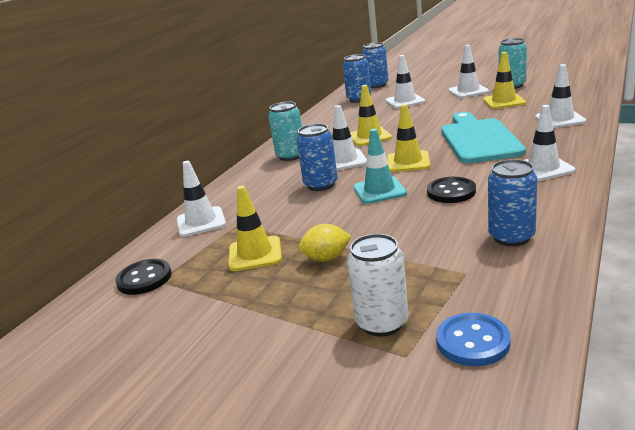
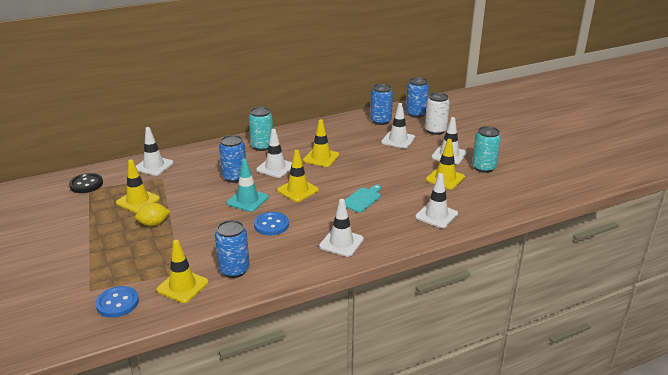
camera: 35 degrees right, 5 degrees up
yellow lemon [298,224,352,262] -> yellow lemon turned 45 degrees counterclockwise [135,203,170,226]
white can [347,234,408,337] -> white can moved to [425,92,450,135]
black button [427,177,476,203] -> blue button [254,212,289,235]
turquoise cutting board [441,112,526,163] -> turquoise cutting board [345,185,381,213], size x0.49
none -> yellow traffic cone [157,240,208,303]

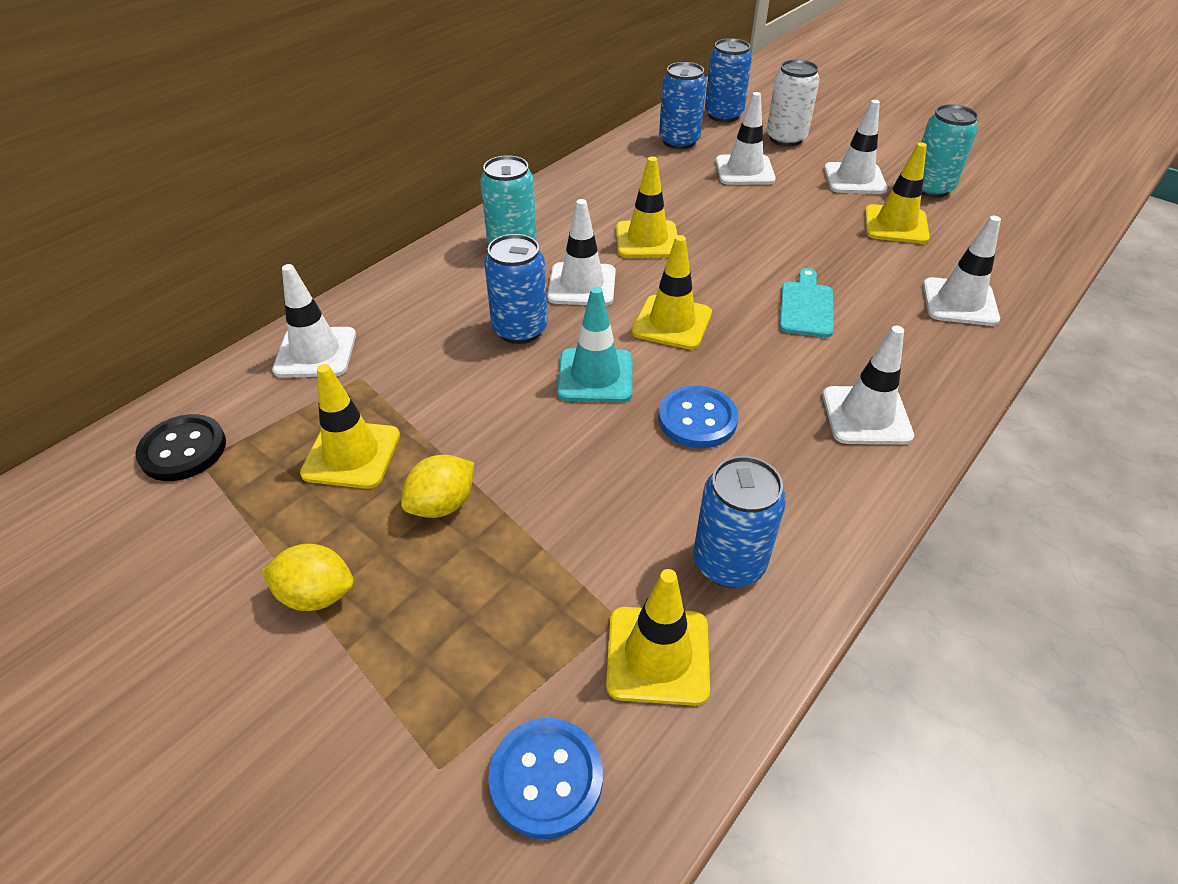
camera: 25 degrees left, 15 degrees up
none -> yellow lemon [261,544,354,611]

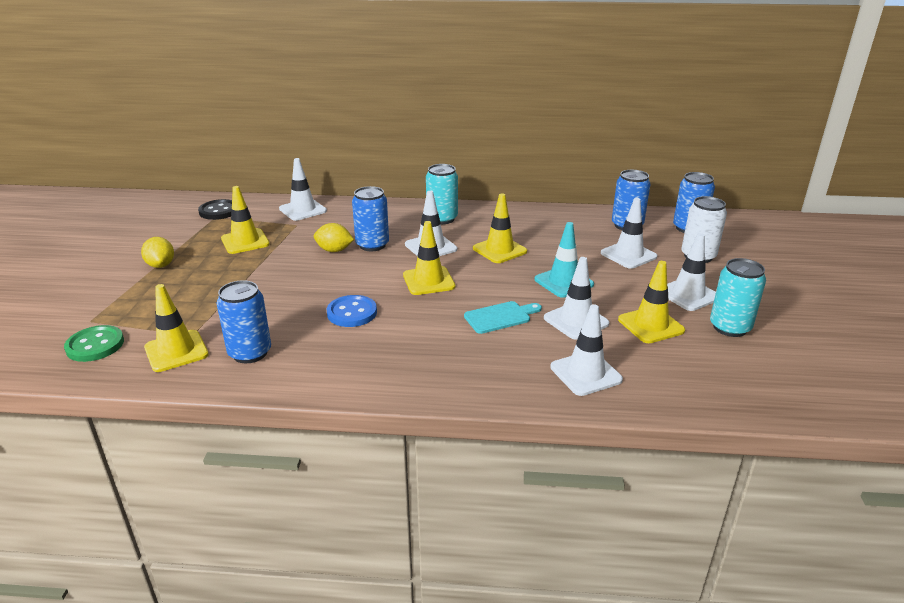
camera: 55 degrees right, 15 degrees down
yellow lemon [401,455,474,518] -> yellow lemon moved to [314,223,354,252]
blue button [488,718,603,839] -> green button [64,325,124,362]
turquoise traffic cone [557,287,633,402] -> turquoise traffic cone moved to [534,222,594,298]
white traffic cone [823,326,914,444] -> white traffic cone moved to [544,257,609,339]

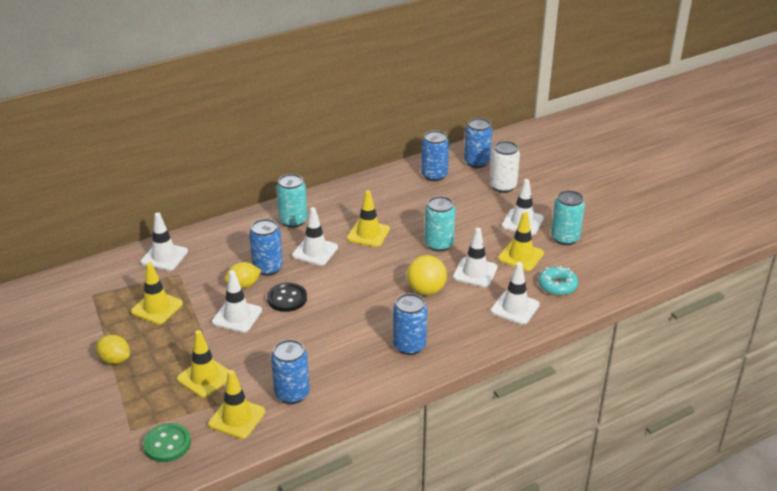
camera: 35 degrees left, 5 degrees up
black button [198,199,232,220] -> black button moved to [267,283,307,312]
blue button [327,295,377,327] -> none
yellow traffic cone [403,221,455,295] -> yellow traffic cone moved to [177,330,229,398]
turquoise cutting board [464,301,542,334] -> yellow ball [407,255,447,295]
turquoise traffic cone [534,222,594,298] -> turquoise can [424,196,455,252]
white traffic cone [601,198,657,269] -> white traffic cone moved to [212,270,262,333]
none -> blue can [393,293,427,355]
none -> turquoise donut [538,266,578,296]

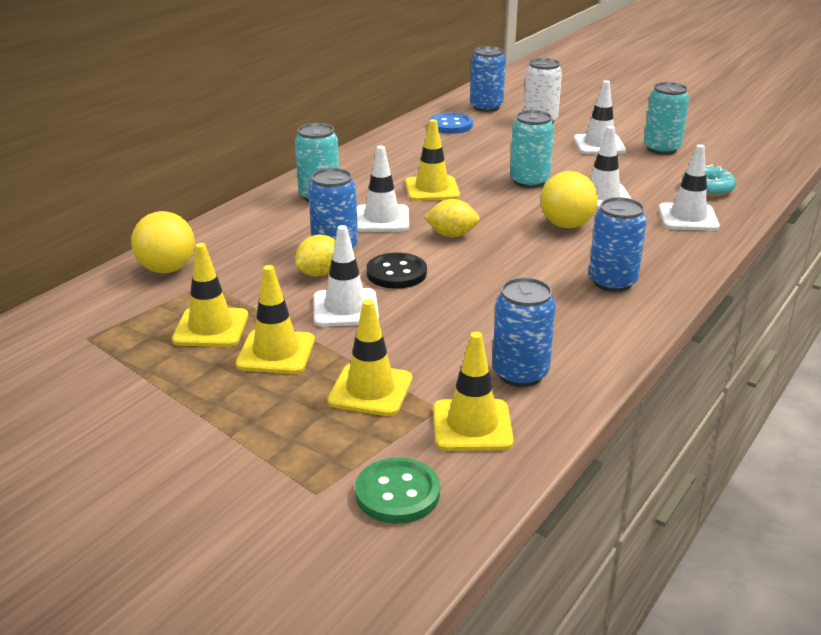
camera: 25 degrees left, 5 degrees down
yellow lemon [96,335,130,364] -> yellow lemon moved to [424,199,480,237]
white traffic cone [141,212,188,271] -> yellow ball [131,211,195,273]
blue can [421,130,449,181] -> blue button [429,113,473,134]
yellow traffic cone [498,212,544,271] -> yellow traffic cone moved to [236,265,315,374]

